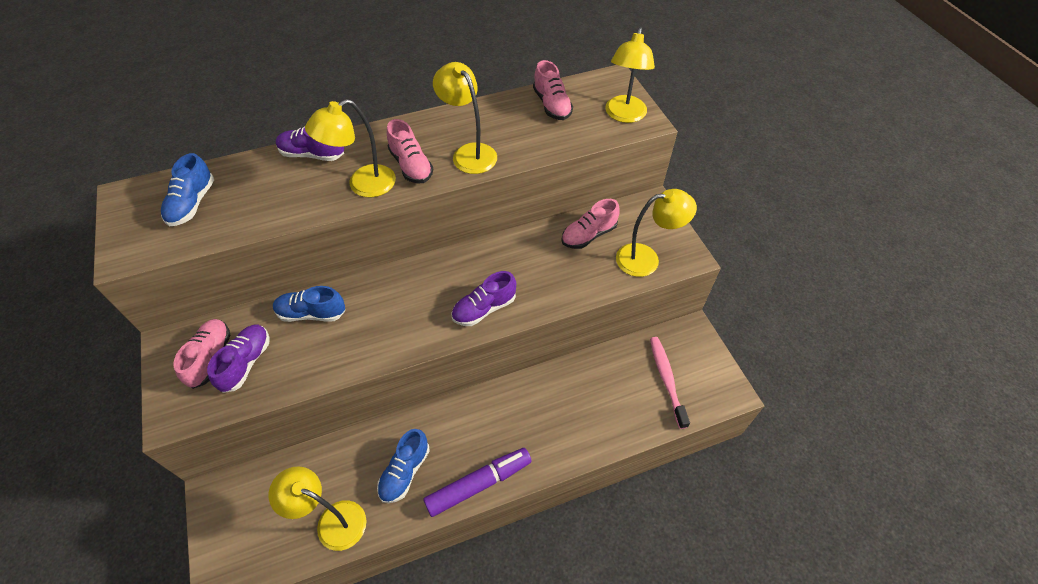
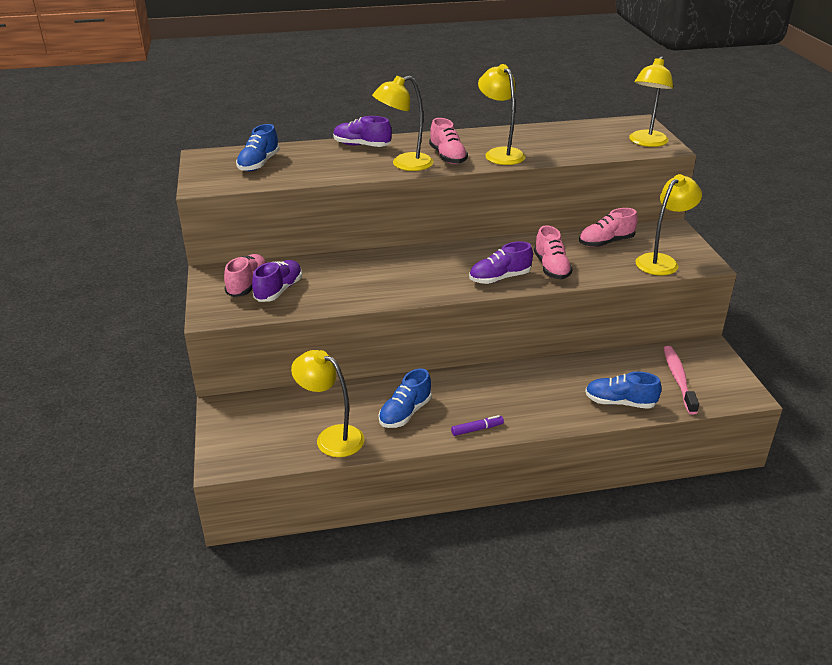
camera: 10 degrees right, 20 degrees down
blue shoe [273,286,346,322] -> blue shoe moved to [585,371,662,409]
purple marker [423,448,532,517] -> purple marker [451,415,504,436], size x0.48
pink shoe [533,60,573,120] -> pink shoe moved to [534,225,573,280]
yellow lamp [616,189,697,277] -> yellow lamp turned 45 degrees counterclockwise [635,174,702,276]

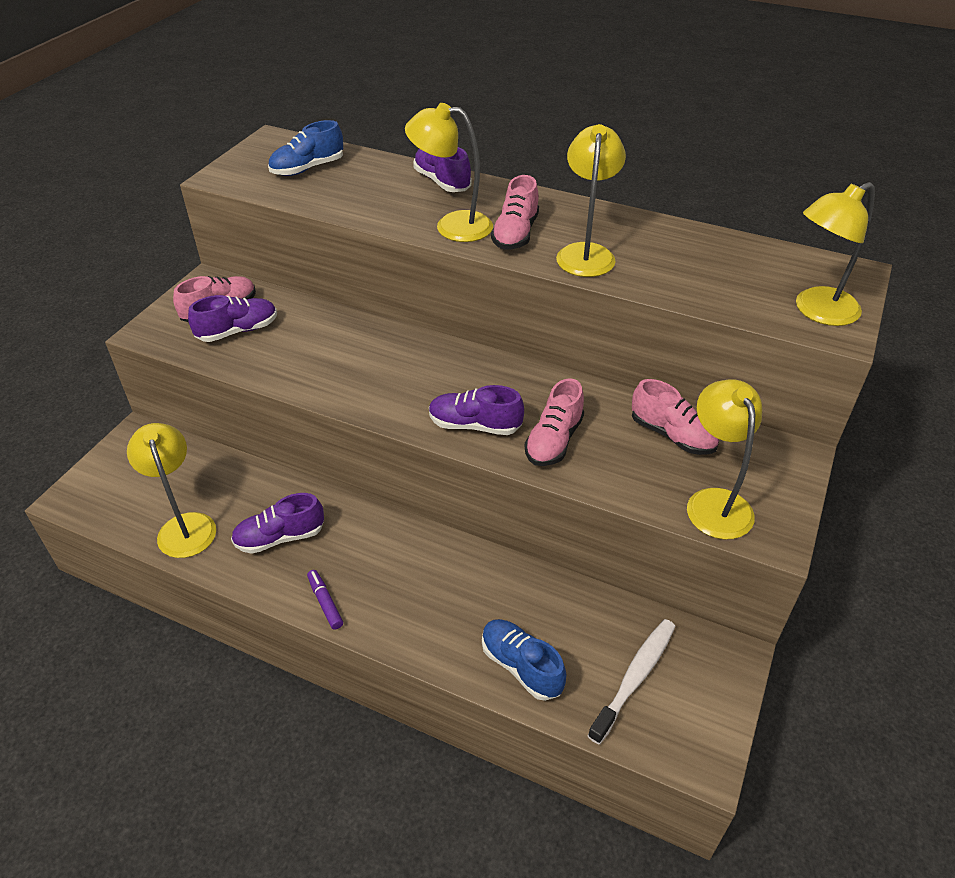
camera: 35 degrees right, 10 degrees up
blue shoe [379,368,432,428] -> purple shoe [231,493,324,554]
purple marker [451,415,504,436] -> purple marker turned 135 degrees counterclockwise [307,570,343,630]
pink shoe [579,208,638,247] -> pink shoe turned 150 degrees counterclockwise [632,379,719,455]
yellow lamp [635,174,702,276] -> yellow lamp turned 90 degrees counterclockwise [687,380,762,539]
pink toothbrush [664,346,699,414] -> white toothbrush [588,619,676,744]

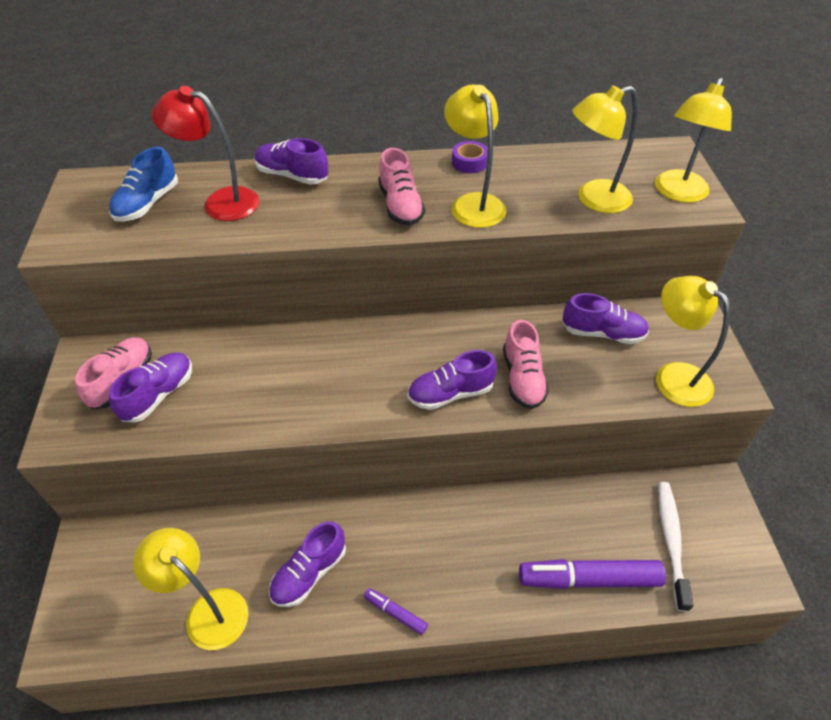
camera: 30 degrees left, 5 degrees up
yellow lamp [405,103,493,242] -> yellow lamp moved to [572,86,638,213]
blue shoe [482,619,566,701] -> purple marker [519,559,666,589]
pink shoe [632,379,719,455] -> purple shoe [563,293,649,344]
none -> red lamp [152,86,259,221]
none -> purple tape [452,141,488,173]

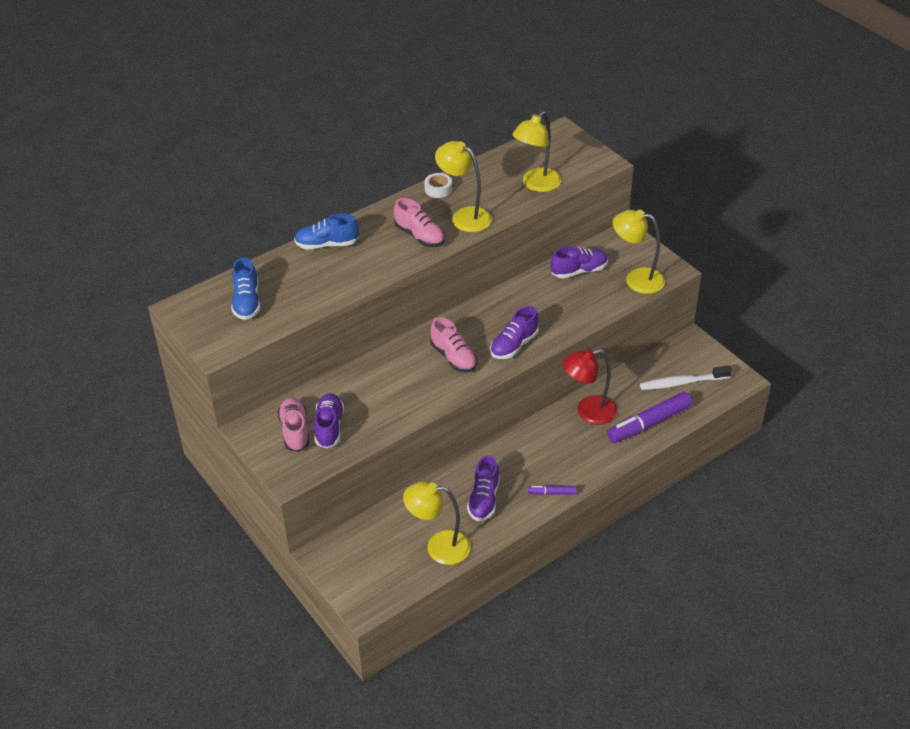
camera: 30 degrees left, 5 degrees down
red lamp [152,86,259,221] -> red lamp moved to [562,349,617,425]
purple shoe [255,138,328,185] -> blue shoe [294,214,359,250]
purple tape [452,141,488,173] -> white tape [424,173,452,198]
pink shoe [503,320,549,409] -> pink shoe moved to [430,317,477,373]
yellow lamp [655,77,732,203] -> none
white toothbrush [658,482,694,612] -> white toothbrush turned 75 degrees counterclockwise [640,366,732,390]

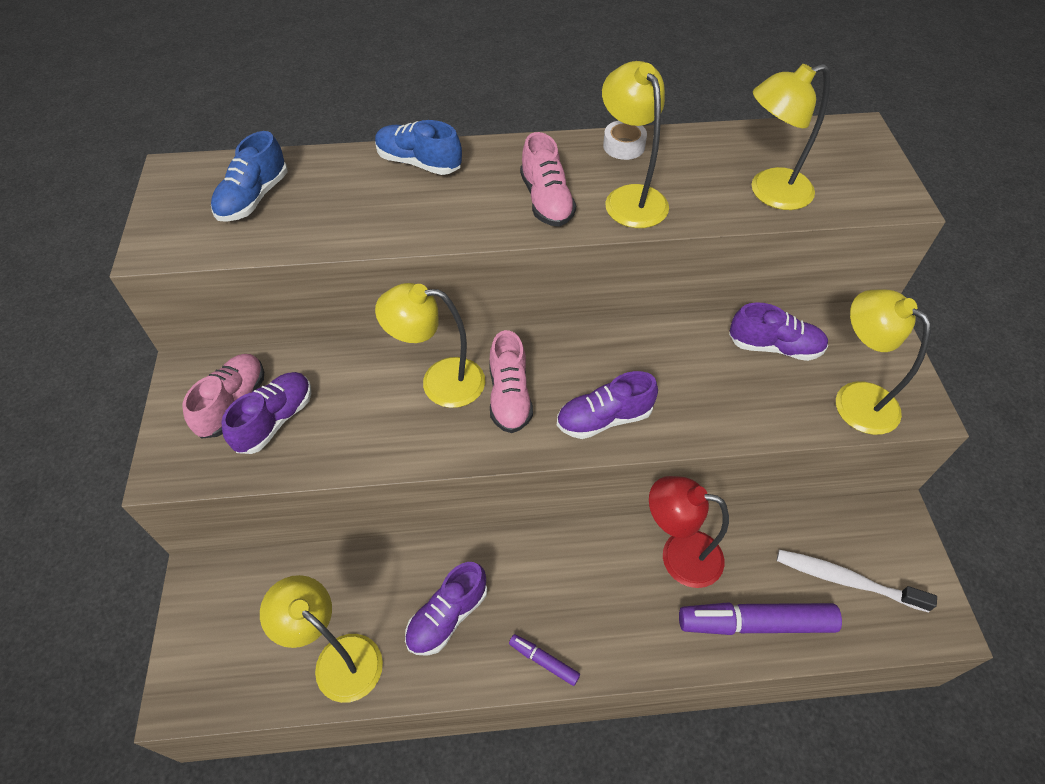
camera: 30 degrees right, 10 degrees up
none -> yellow lamp [375,283,485,408]

